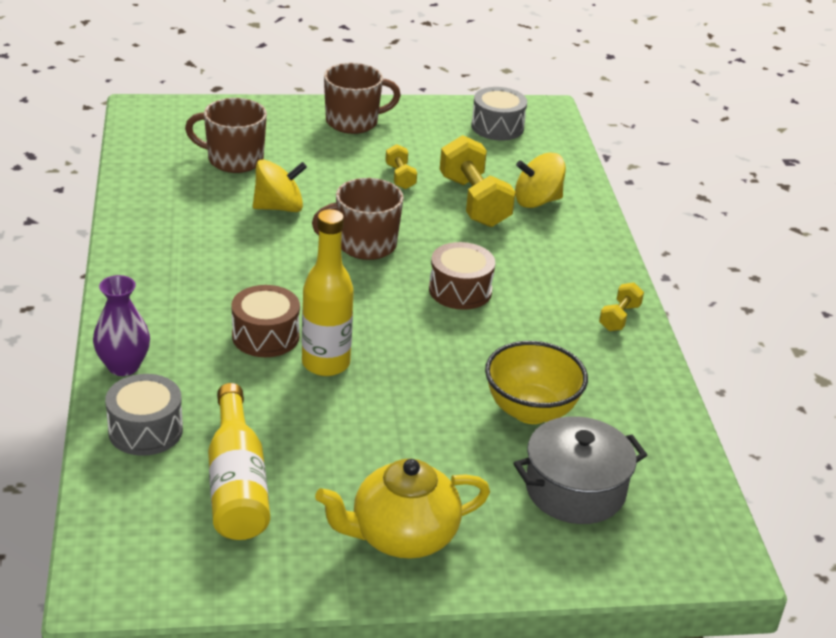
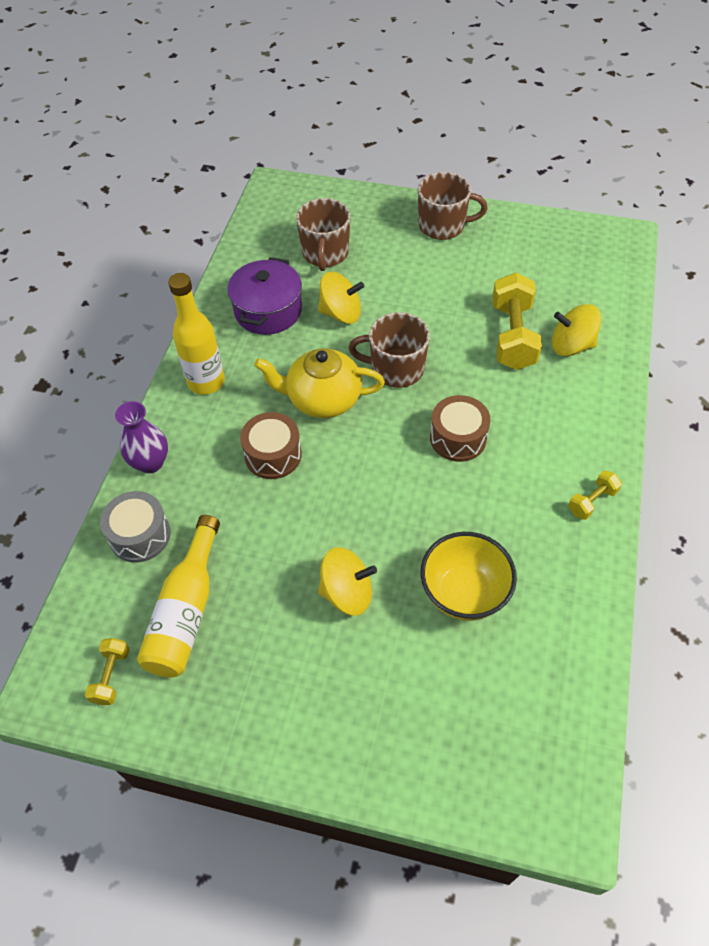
camera: 25 degrees right, 20 degrees up
brown mug [185,98,267,173] -> brown mug turned 120 degrees counterclockwise [296,198,350,271]
yellow bottle [302,209,354,376] -> yellow bottle moved to [168,273,225,395]
yellow teapot [315,459,490,559] -> yellow teapot moved to [254,348,385,418]
yellow dumbbell [385,144,417,189] -> yellow dumbbell moved to [85,638,129,705]
grey drum [471,87,527,140] -> none
grey pot [514,416,647,524] -> none
none -> purple pot [227,257,302,335]
none -> yellow spinning top [318,547,377,616]

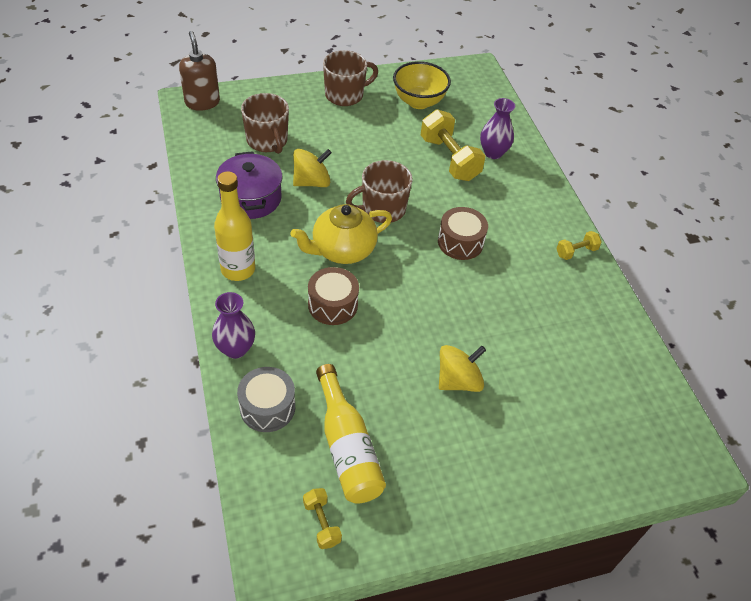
camera: 35 degrees left, 5 degrees down
yellow bowl [421,532,517,621] -> yellow bowl moved to [393,61,451,109]
yellow spinning top [552,304,601,356] -> purple vase [480,98,515,159]
yellow dumbbell [568,470,622,520] -> yellow dumbbell turned 45 degrees clockwise [556,231,602,260]
none -> brown soap dispenser [179,31,220,111]

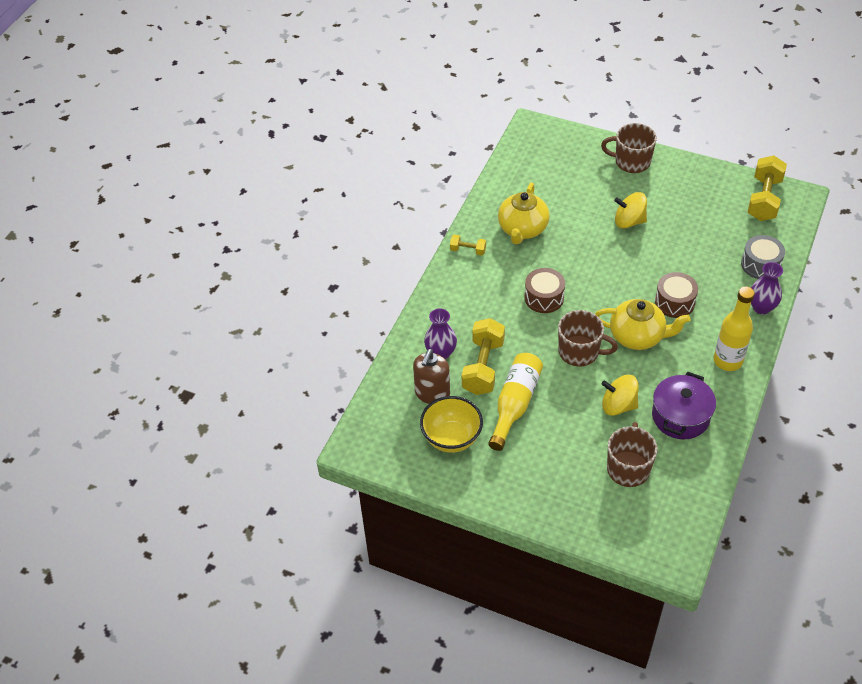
camera: 135 degrees left, 0 degrees up
brown soap dispenser [179,31,220,111] -> brown soap dispenser moved to [413,349,450,404]
yellow dumbbell [303,488,342,549] -> yellow dumbbell [748,155,787,221], size x1.99
yellow bottle [316,364,386,504] -> yellow bottle moved to [488,353,543,451]
brown mug [323,50,378,106] -> brown mug moved to [601,123,657,173]
none -> yellow teapot [498,183,550,244]

